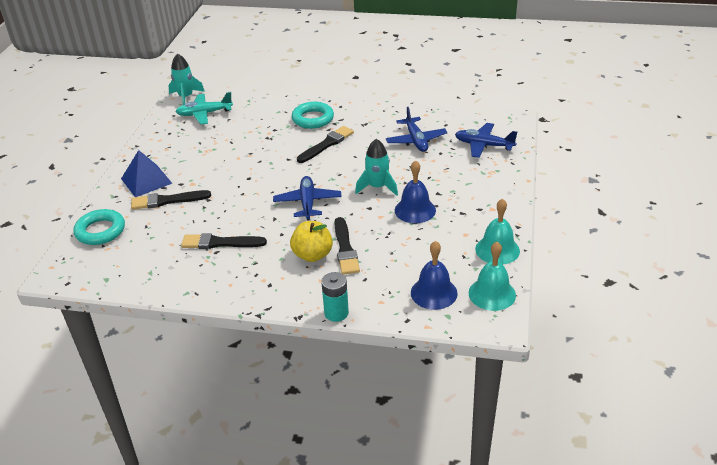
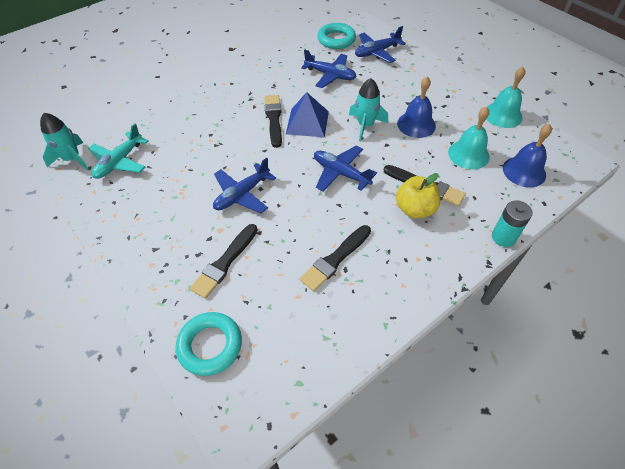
camera: 50 degrees left, 15 degrees up
blue pyramid [121,150,172,197] -> blue pyramid moved to [286,92,329,137]
turquoise ring [292,102,334,129] -> turquoise ring moved to [317,23,356,49]
turquoise bell [468,242,516,311] -> turquoise bell moved to [448,107,490,169]
none -> blue plane [213,158,276,213]

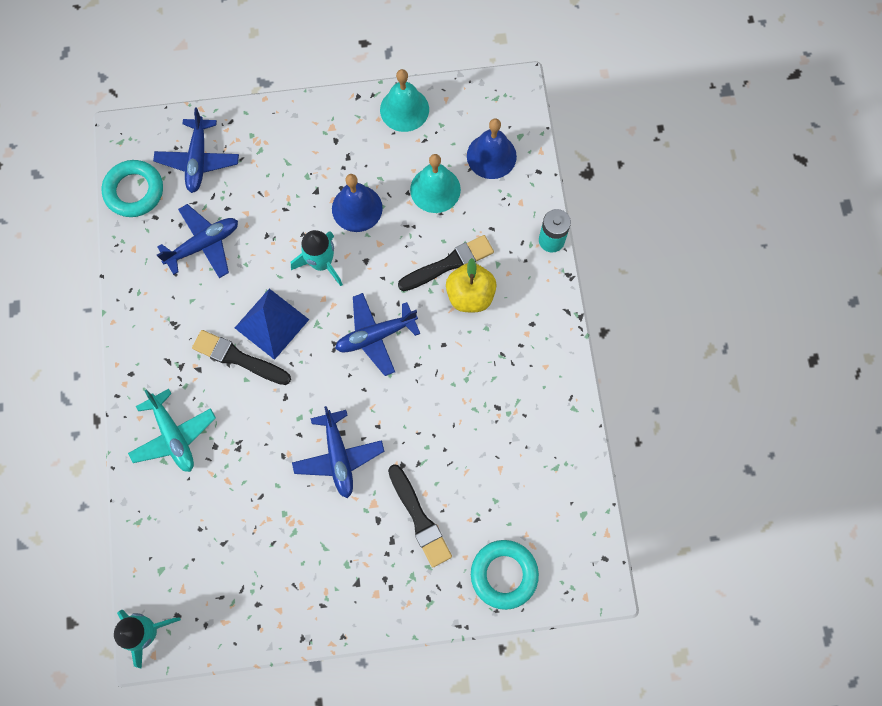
camera: 60 degrees left, 20 degrees up
turquoise plane [88,123,149,179] -> turquoise plane moved to [128,389,216,472]
black brush [300,225,371,291] -> none

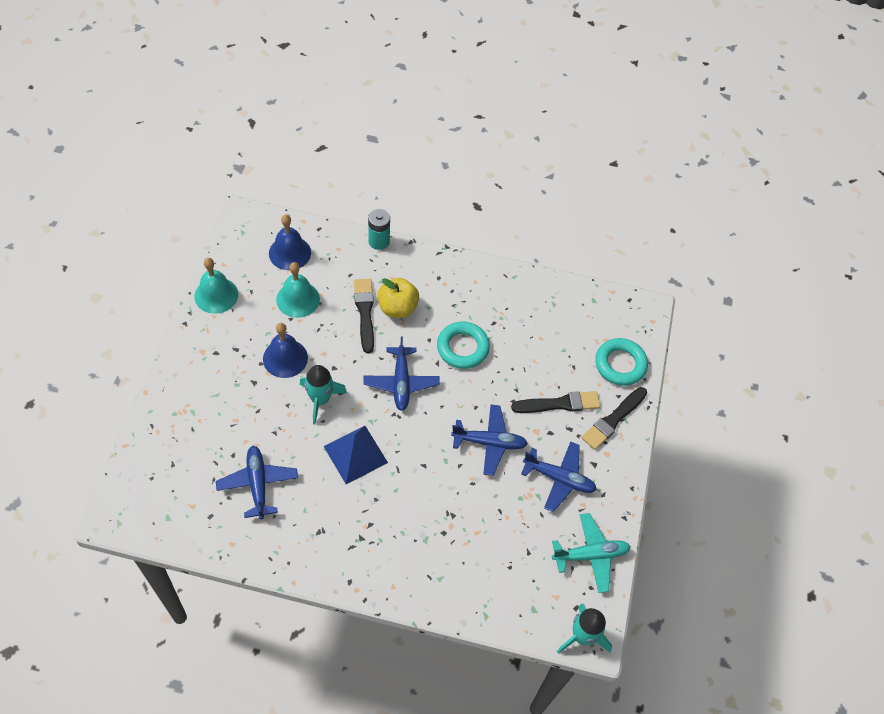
camera: 75 degrees left, 15 degrees down
turquoise ring [102,160,163,217] -> turquoise ring moved to [437,321,490,369]
turquoise plane [128,389,216,472] -> turquoise plane moved to [552,513,631,593]
blue plane [153,108,239,193] -> blue plane moved to [521,441,597,512]
black brush [192,330,291,385] -> black brush moved to [581,387,647,450]

